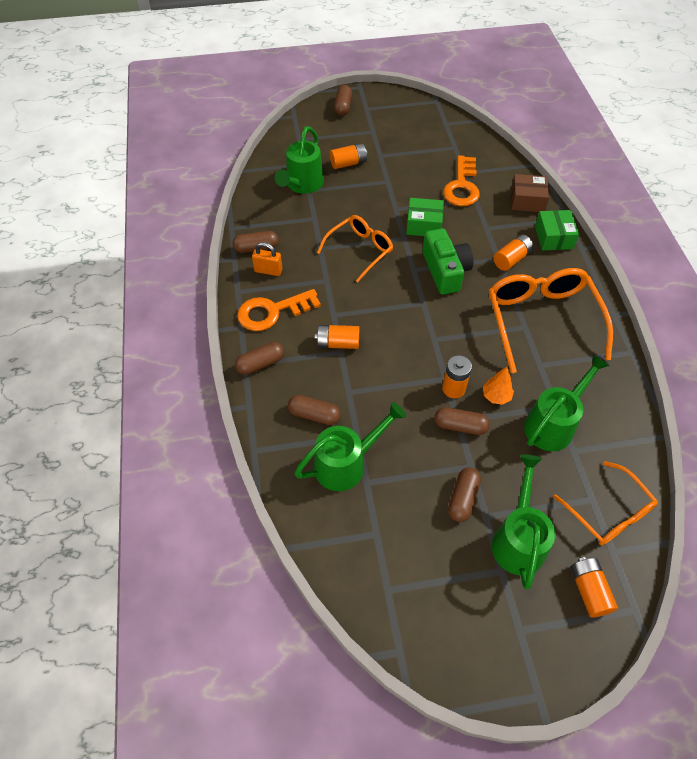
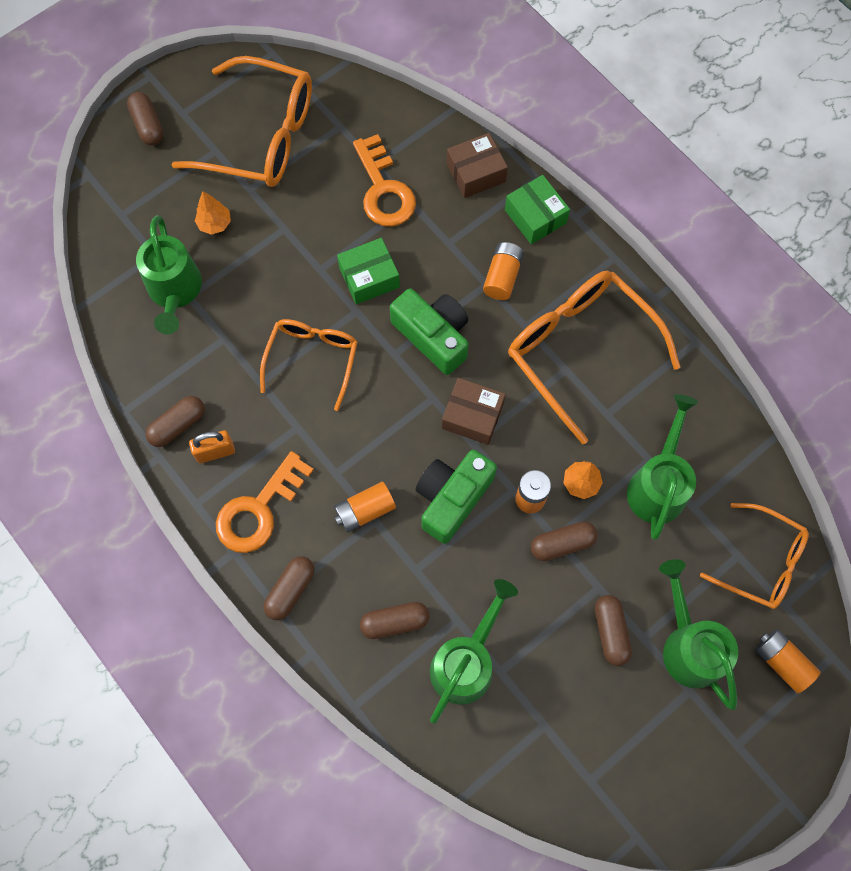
camera: 30 degrees left, 15 degrees up
orange battery [330,143,368,169] -> orange tree [195,191,231,235]
none -> orange glasses [172,56,312,187]
none -> green camera [416,450,497,544]
none -> brown box [442,378,506,445]

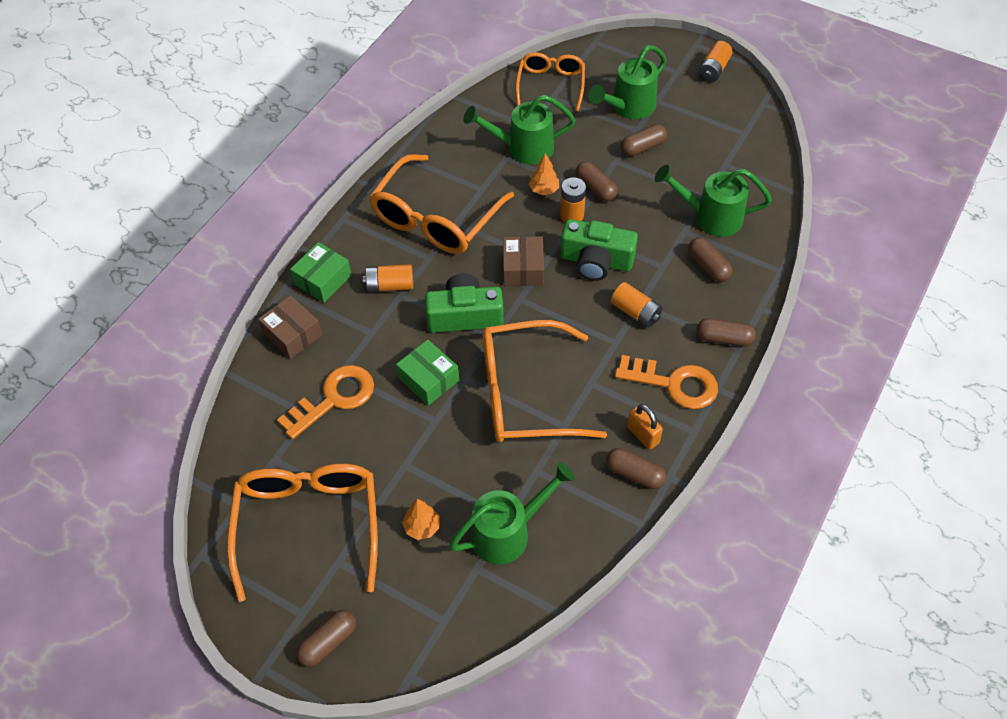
camera: 110 degrees left, 15 degrees down
orange glasses [260,319,357,411] -> orange glasses [483,320,607,442], size x1.63
green camera [390,288,468,375] -> green camera turned 60 degrees clockwise [425,274,504,333]
orange battery [755,629,821,693] -> orange battery moved to [698,41,733,82]

